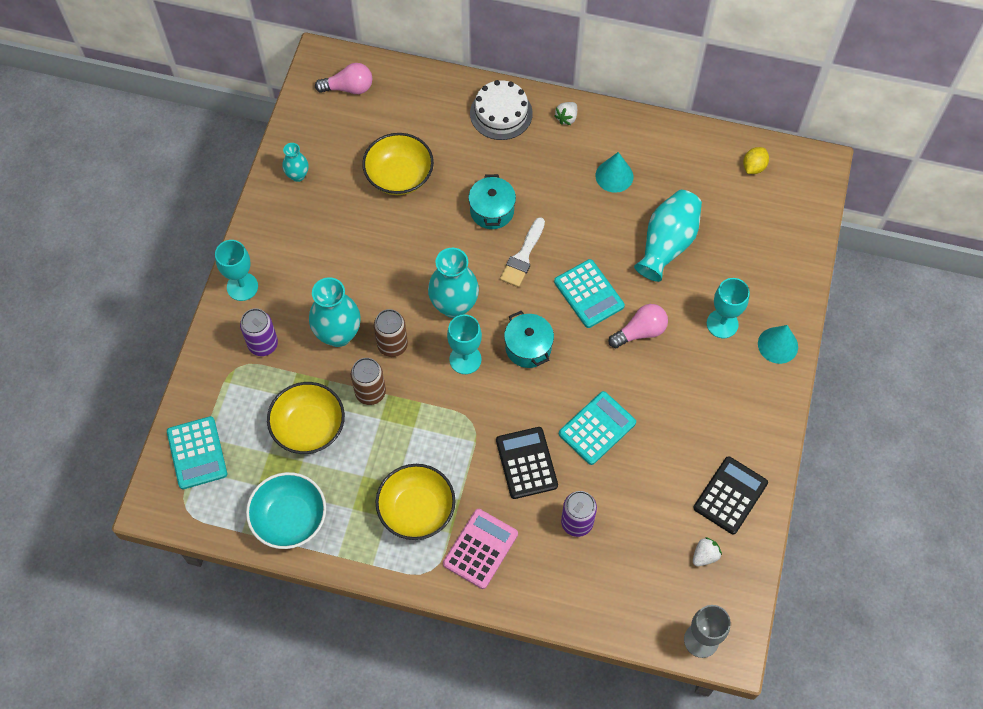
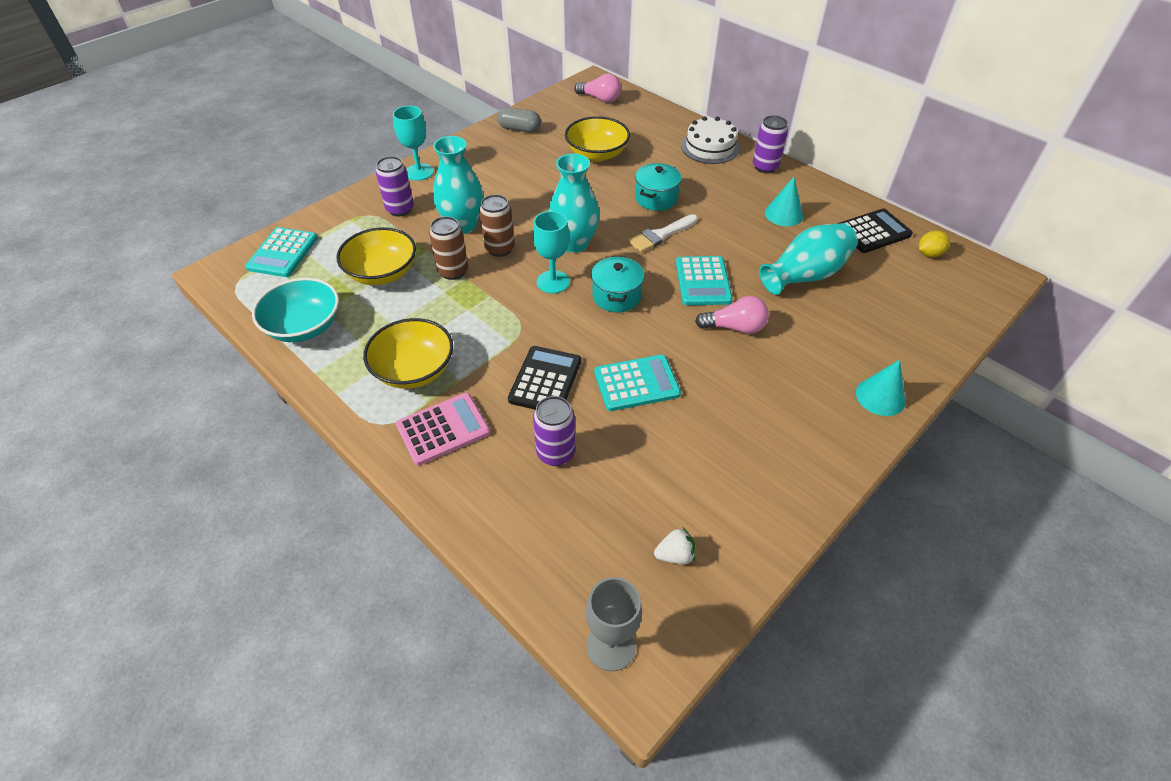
camera: 30 degrees right, 15 degrees down
turquoise vase [283,143,308,182] -> grey capsule [497,107,541,133]
white strawberry [554,102,577,125] -> purple can [753,115,788,173]
black calculator [694,456,768,534] -> black calculator moved to [837,209,913,253]
turquoise goblet [707,278,750,338] -> none

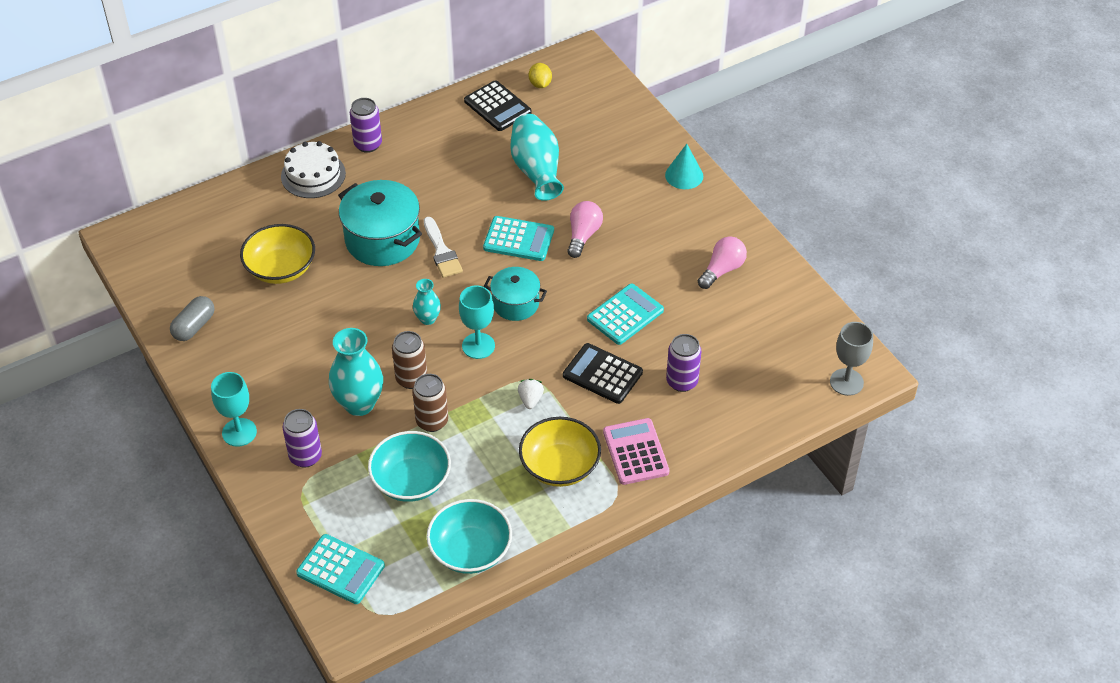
camera: 75 degrees left, 0 degrees up
yellow bowl [336,227,416,285] -> turquoise bowl [368,431,451,502]
turquoise vase [549,153,600,253] -> turquoise vase [413,279,441,325], size x0.54
pink light bulb [574,74,621,103] -> pink light bulb moved to [698,236,747,289]
turquoise calculator [594,355,681,411] -> turquoise calculator turned 45 degrees clockwise [587,284,664,345]
turquoise pot [635,163,682,211] -> turquoise pot [338,180,422,266], size x1.65
white strawberry [654,528,695,564] -> white strawberry moved to [518,379,544,409]
turquoise cone [765,177,803,226] -> none
black calculator [837,209,913,253] -> black calculator turned 150 degrees clockwise [464,80,532,131]

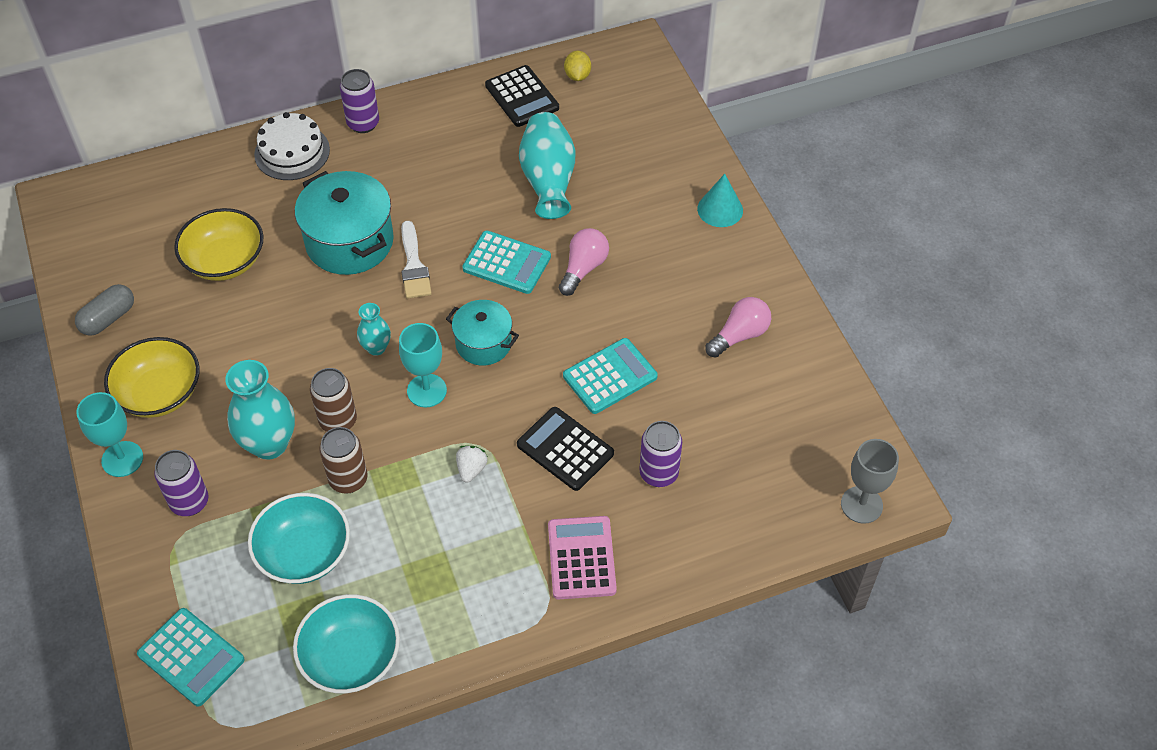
camera: 10 degrees right, 5 degrees up
yellow bowl [519,417,601,487] -> yellow bowl moved to [104,337,199,418]

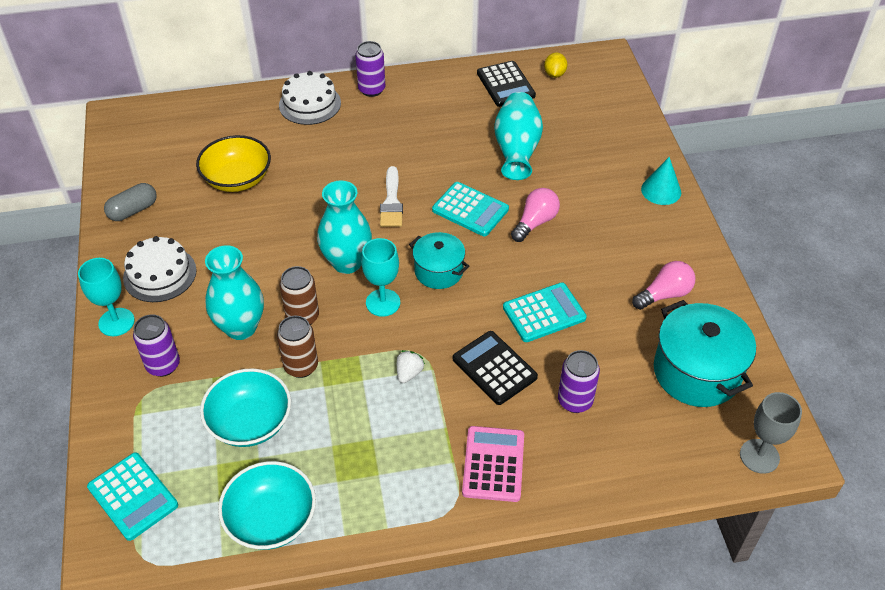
camera: 10 degrees right, 5 degrees down
yellow bowl [104,337,199,418] -> white cake [123,236,196,302]
turquoise pot [295,171,394,275] -> turquoise pot moved to [654,300,756,407]
turquoise vase [357,303,391,356] -> turquoise vase [317,180,372,274], size x1.85

